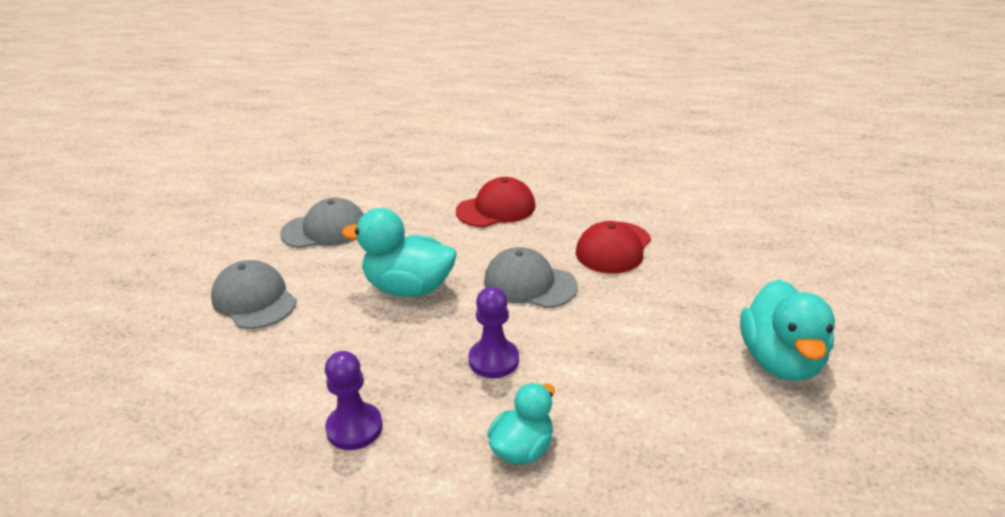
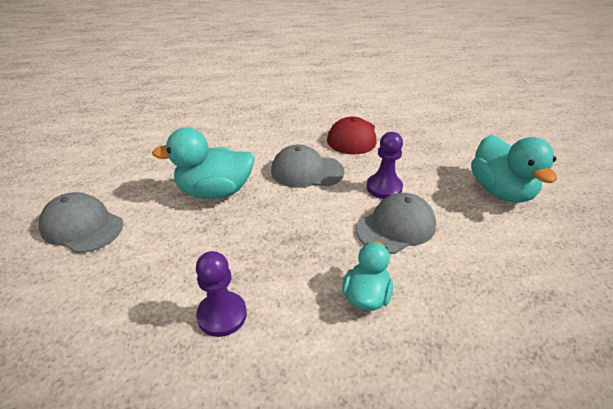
camera: 20 degrees left, 5 degrees up
grey cap [280,198,364,248] -> grey cap moved to [356,193,436,254]
red cap [456,177,536,227] -> none
purple pawn [469,287,519,378] -> purple pawn moved to [367,132,403,199]

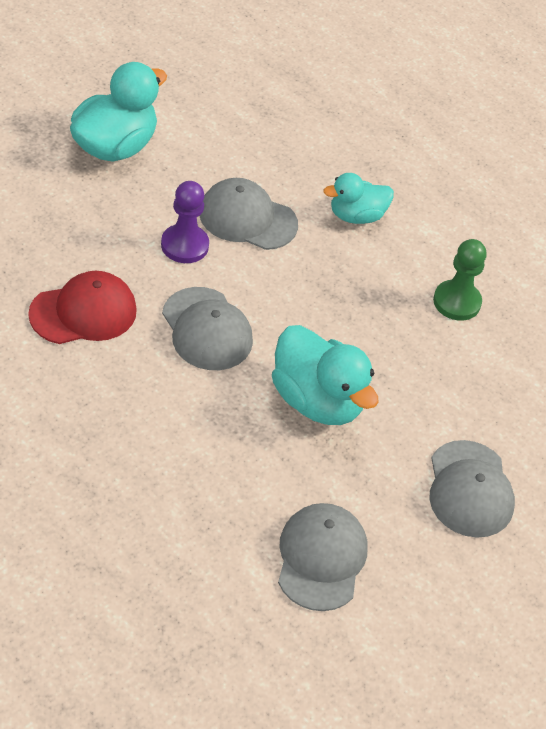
camera: 130 degrees left, 10 degrees up
purple pawn [196,251,247,337] -> green pawn [433,239,487,321]
none -> grey cap [278,503,368,611]

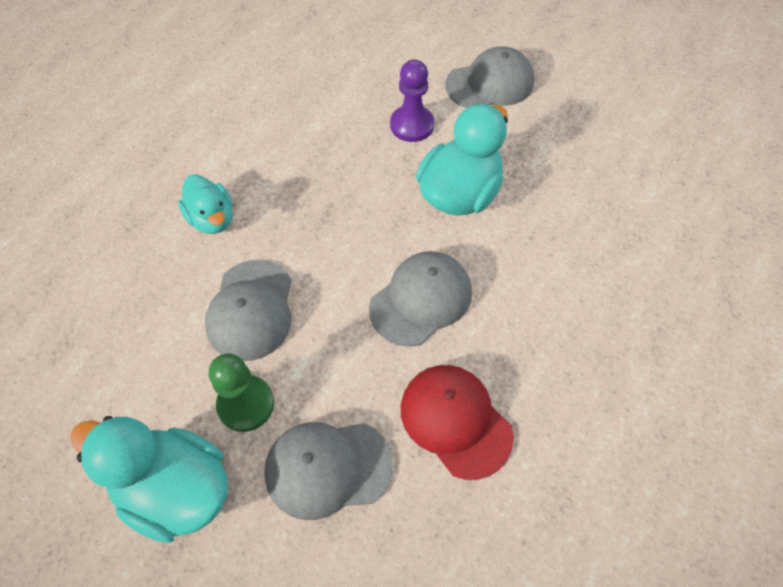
camera: 100 degrees left, 10 degrees up
purple pawn [161,181,209,263] -> purple pawn moved to [390,60,434,142]
grey cap [278,503,368,611] -> grey cap moved to [264,422,393,520]
green pawn [433,239,487,321] -> green pawn moved to [209,353,274,432]

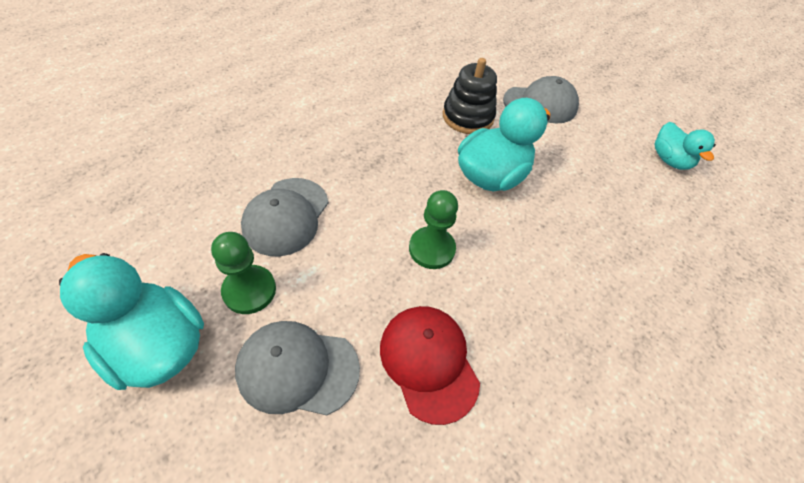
camera: 10 degrees right, 5 degrees down
turquoise duck [178,174,233,234] -> turquoise duck moved to [654,122,716,170]
grey cap [369,251,472,347] -> green pawn [409,190,458,269]
purple pawn [390,60,434,142] -> black stacking toy [443,58,497,134]

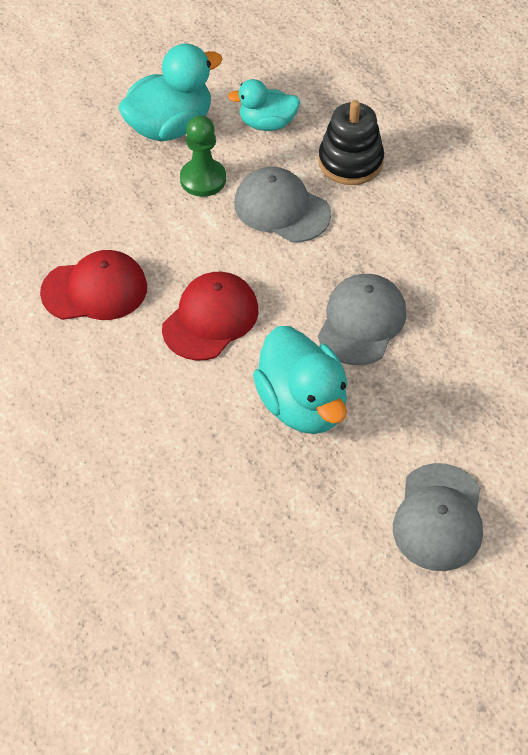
camera: 110 degrees right, 0 degrees up
grey cap [235,321,360,415] -> grey cap moved to [318,274,407,365]
green pawn [409,190,458,269] -> red cap [162,272,259,361]
black stacking toy [443,58,497,134] -> black stacking toy moved to [318,100,384,185]
turquoise duck [654,122,716,170] -> turquoise duck moved to [228,79,300,131]

